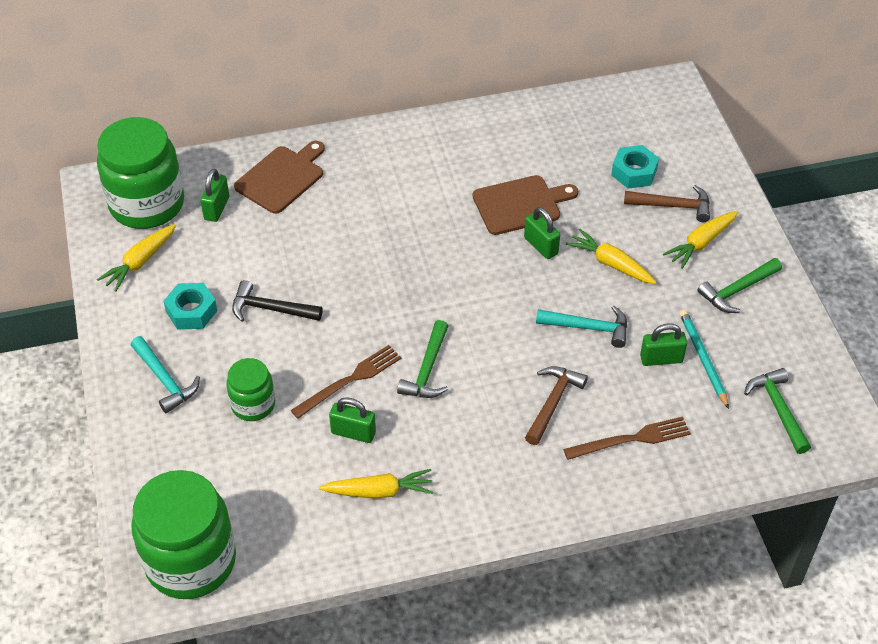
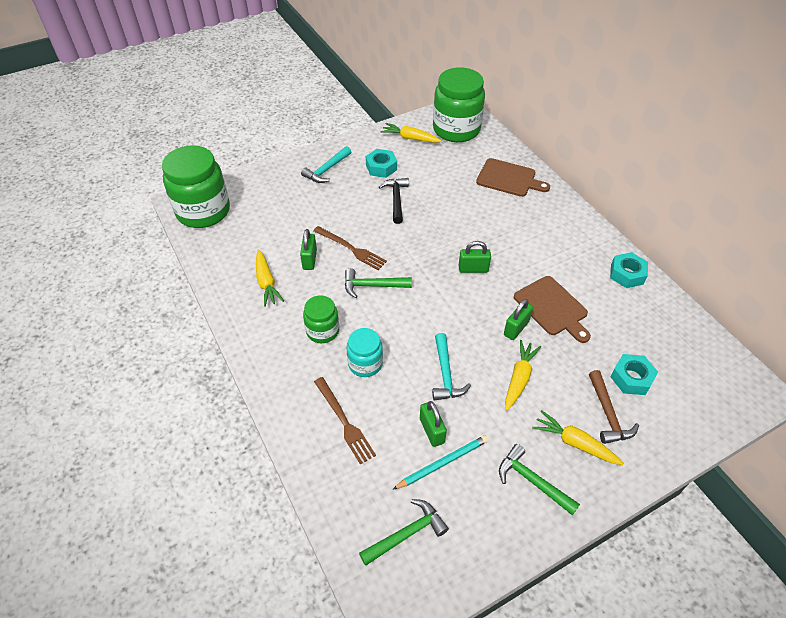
camera: 75 degrees right, 0 degrees up
green padlock [200,169,229,222] -> green padlock moved to [459,241,491,273]
green jar [226,358,275,421] -> green jar moved to [303,295,339,343]
brown hammer [525,366,588,445] -> turquoise jar [346,328,383,377]
none -> turquoise nut [610,252,648,288]

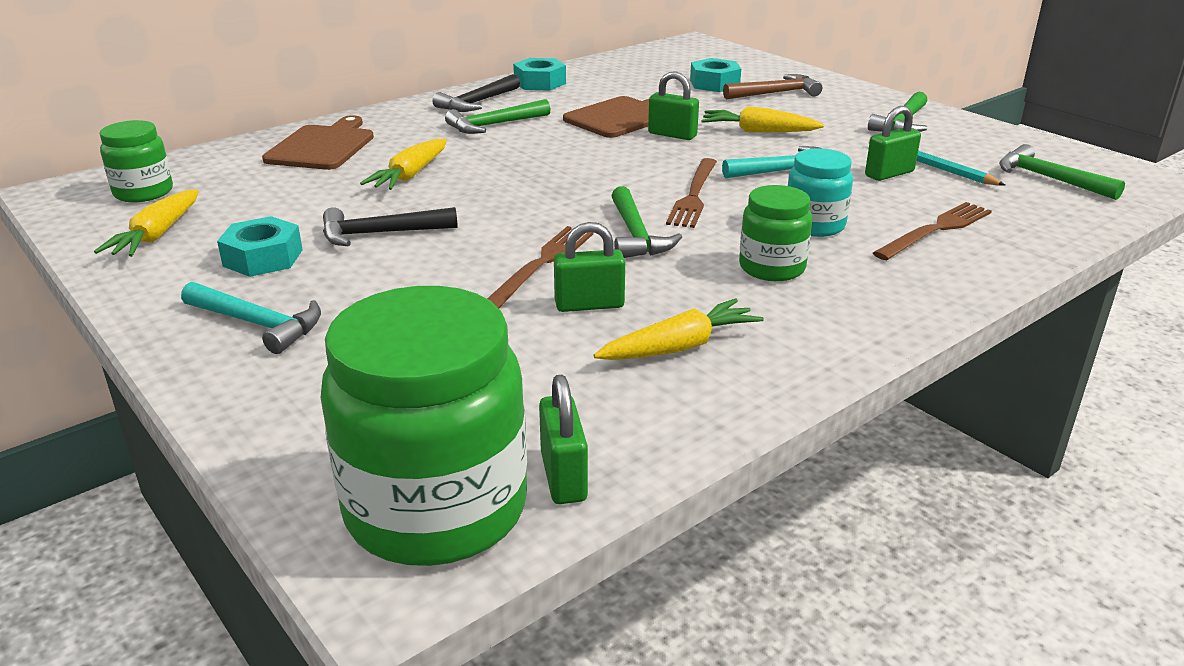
camera: 100 degrees left, 20 degrees down
green jar [433,67,485,142] -> green jar [100,120,173,202], size x0.53
green padlock [459,241,491,273] -> green padlock moved to [539,375,588,504]
yellow carrot [532,410,624,465] -> yellow carrot moved to [360,139,447,190]
none -> black hammer [433,74,520,112]
none -> green hammer [445,99,551,134]
none -> brown fork [666,158,717,228]

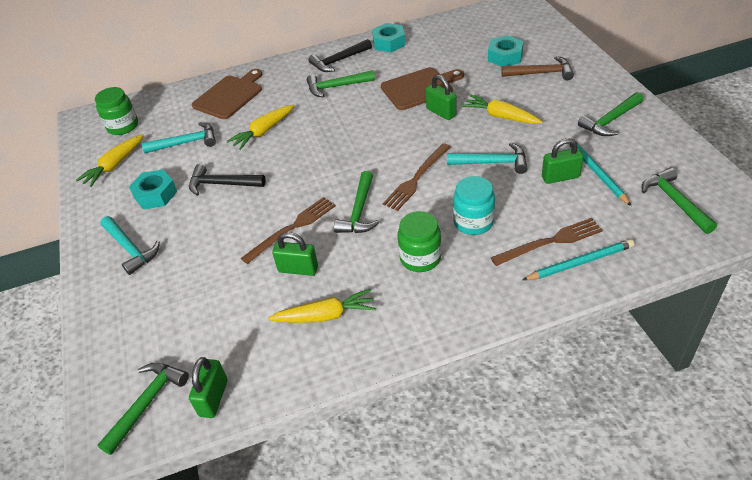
camera: 25 degrees right, 15 degrees up
green jar [321,286,527,566] -> green hammer [98,363,189,455]
none -> turquoise hammer [142,122,216,153]
none -> turquoise pencil [523,239,634,280]

